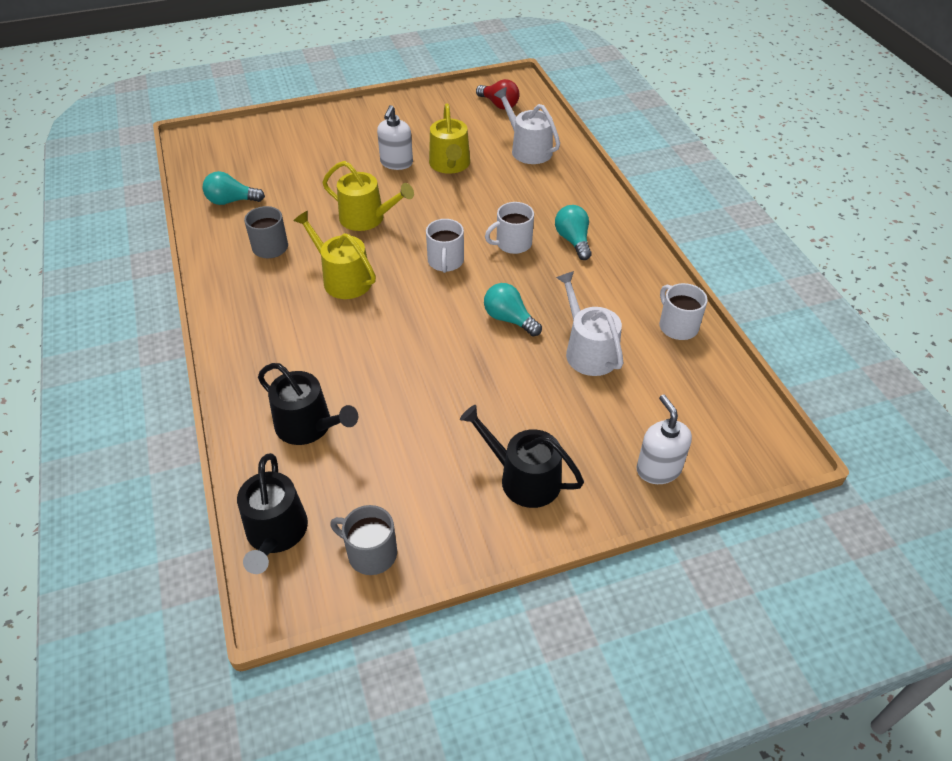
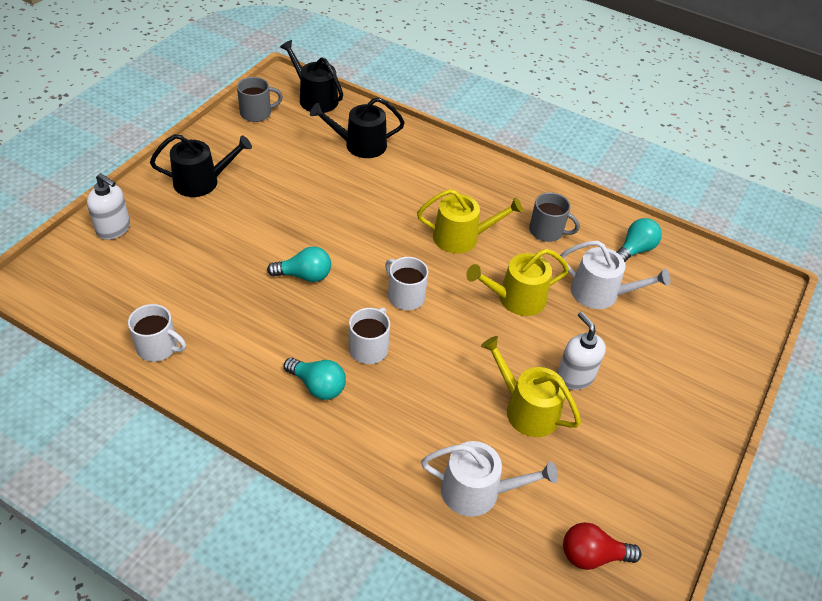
camera: 135 degrees right, 0 degrees up
white watering can [556,271,623,376] -> white watering can moved to [560,241,670,309]

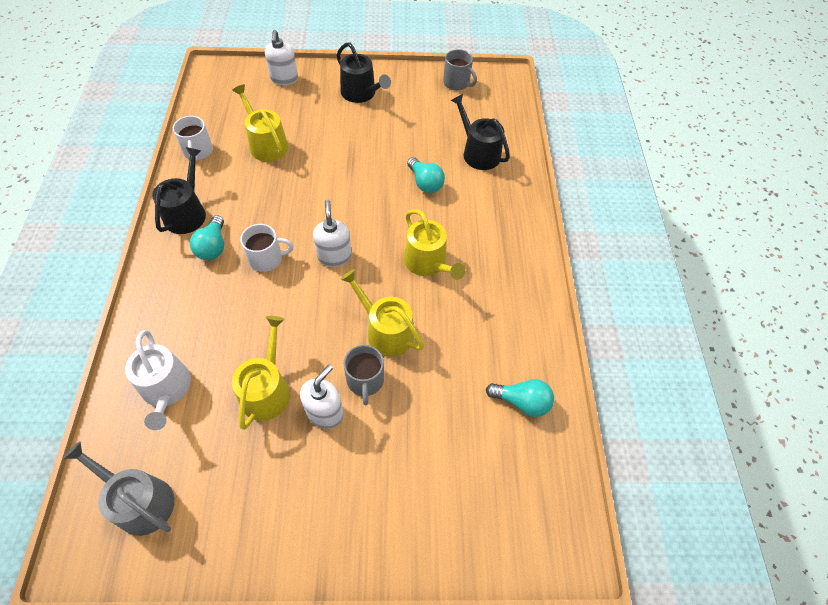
camera: 60 degrees right, 10 degrees up
turquoise light bulb [267,246,331,282] -> turquoise light bulb moved to [407,157,445,193]
black watering can [280,40,343,113] -> black watering can moved to [152,147,206,234]
white mug [385,257,428,310] -> white soap dispenser [313,200,352,267]
grey mug [529,192,580,242] -> grey mug moved to [343,345,384,405]
white watering can [560,241,670,309] -> none
red light bulb [563,522,642,570] -> grey watering can [63,441,174,536]
none -> yellow watering can [232,84,288,162]

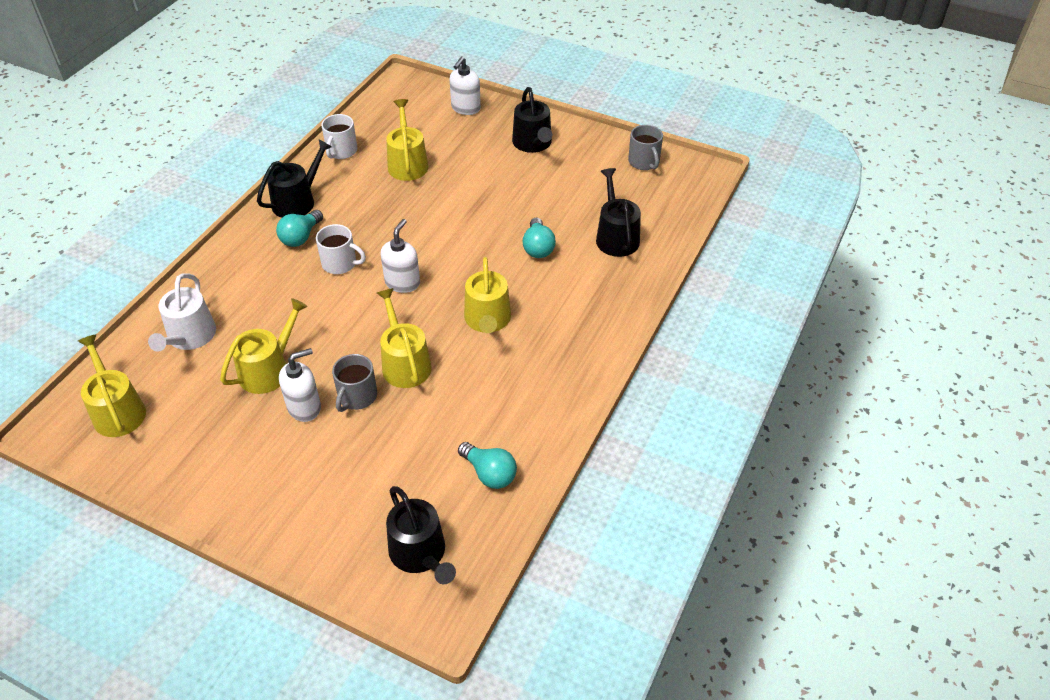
camera: 30 degrees right, 10 degrees down
grey watering can [63,441,174,536] -> yellow watering can [78,334,146,437]
none -> black watering can [386,486,456,584]

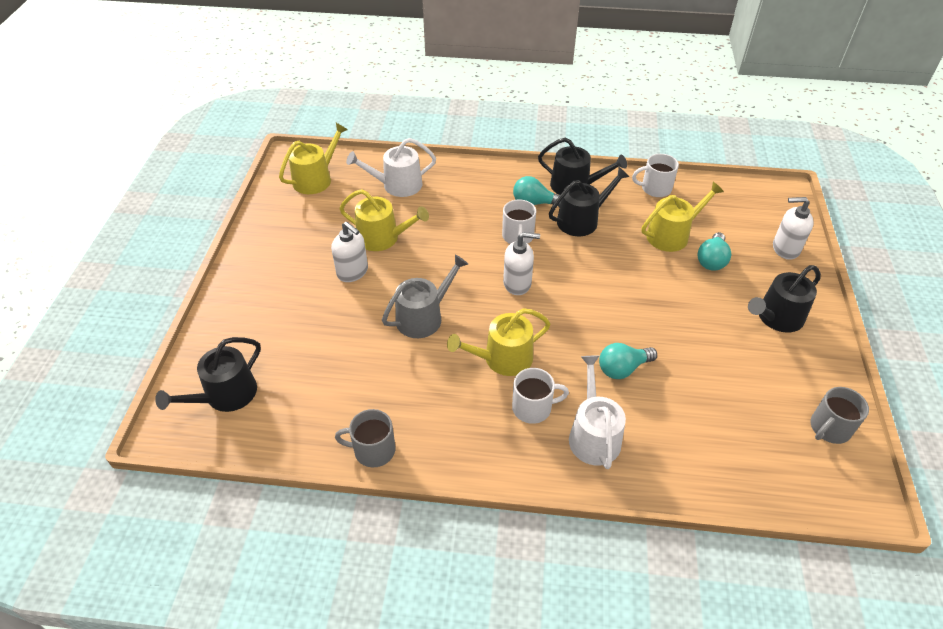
camera: 70 degrees right, 0 degrees up
grey mug [332,354,377,412] -> grey mug moved to [335,409,395,468]
yellow watering can [377,288,432,388] -> grey watering can [382,254,468,338]
turquoise light bulb [458,442,517,489] -> turquoise light bulb moved to [697,232,731,271]
black watering can [596,168,641,257] -> black watering can moved to [549,167,629,236]
none -> white mug [512,368,569,424]
none -> white watering can [569,355,626,469]

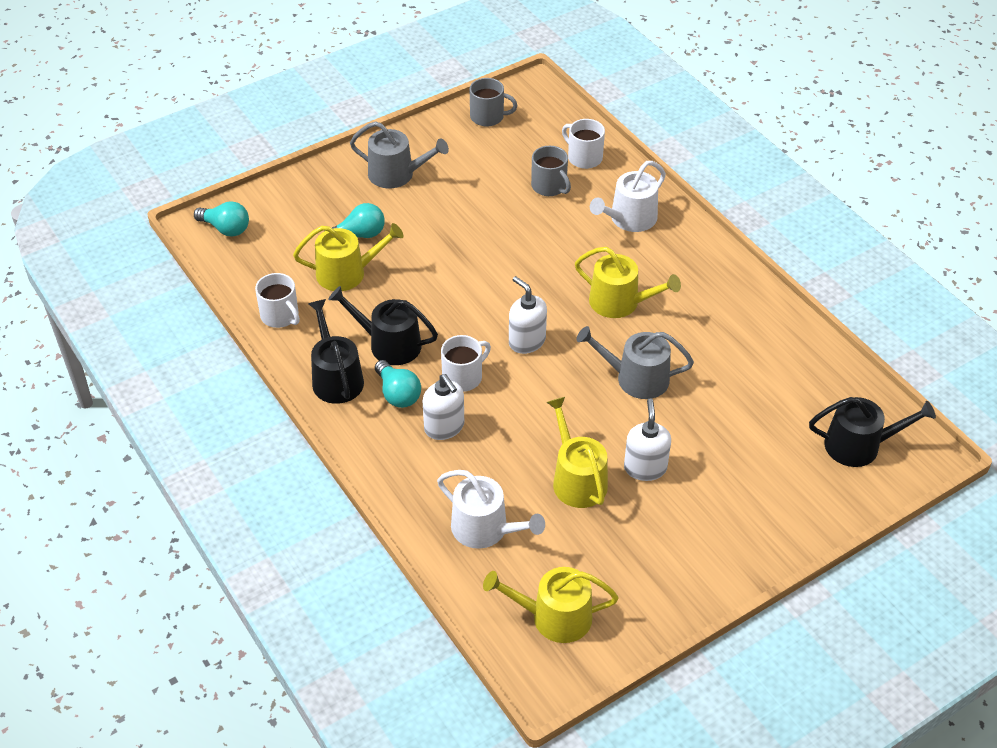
camera: 130 degrees left, 0 degrees up
grey mug [335,409,395,468] -> grey mug moved to [531,146,571,196]
white mug [512,368,569,424] -> white mug moved to [562,119,605,169]
turquoise light bulb [599,343,657,379] -> turquoise light bulb moved to [194,201,249,237]
yellow watering can [642,182,724,252] -> yellow watering can turned 150 degrees clockwise [293,223,404,291]
black watering can [748,265,821,332] -> grey watering can [350,121,449,188]
white soap dispenser [773,197,814,260] -> white soap dispenser moved to [423,374,464,440]

